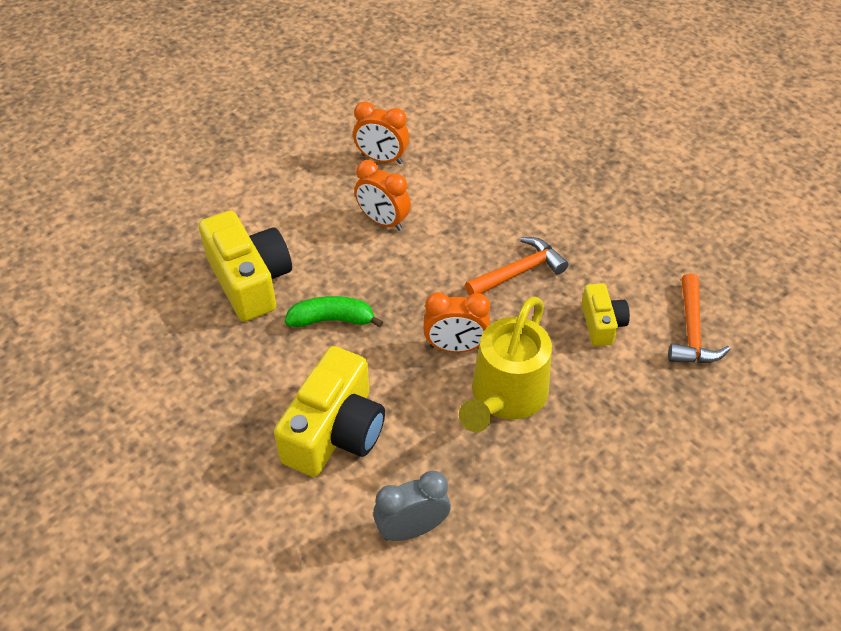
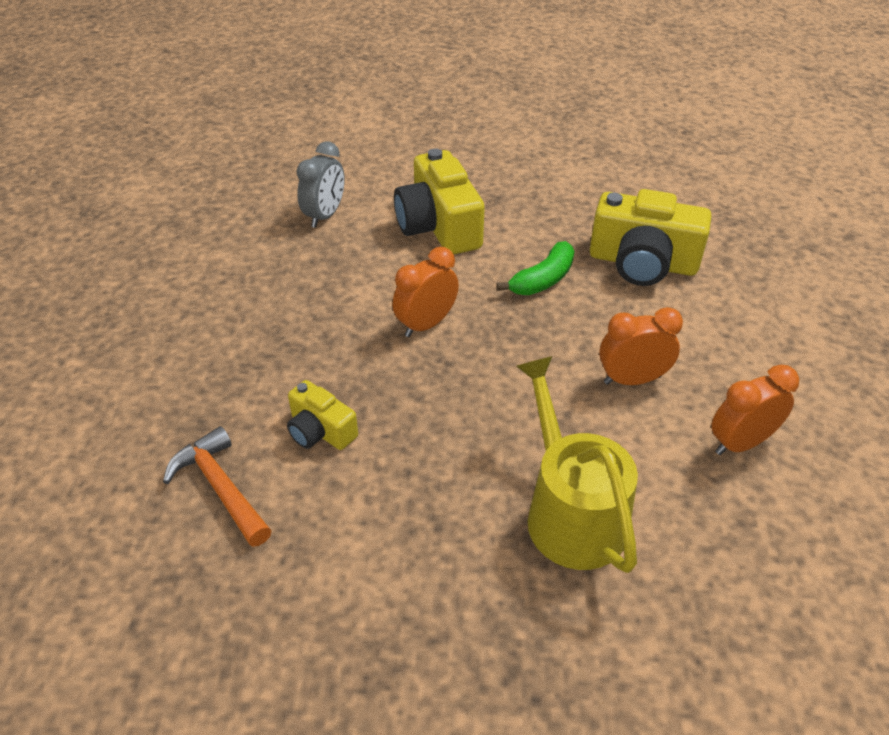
camera: 135 degrees right, 5 degrees down
yellow watering can [459,297,552,432] -> yellow watering can moved to [516,356,638,573]
orange hammer [465,237,568,295] -> none

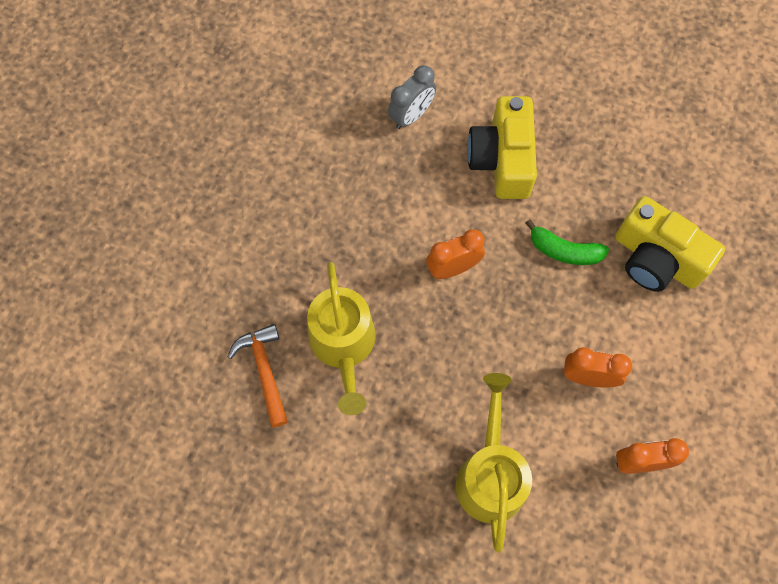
camera: 20 degrees right, 25 degrees up
yellow camera [287,380,358,450] -> yellow watering can [307,262,376,415]
green banana [497,241,574,295] -> green banana turned 45 degrees clockwise [526,219,609,265]

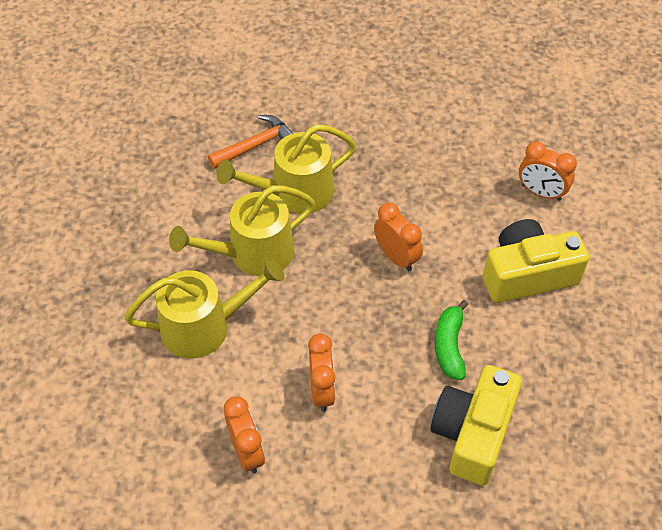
camera: 75 degrees right, 15 degrees down
grey clock [388,65,436,129] -> orange clock [519,141,577,201]
none -> yellow watering can [169,185,315,276]

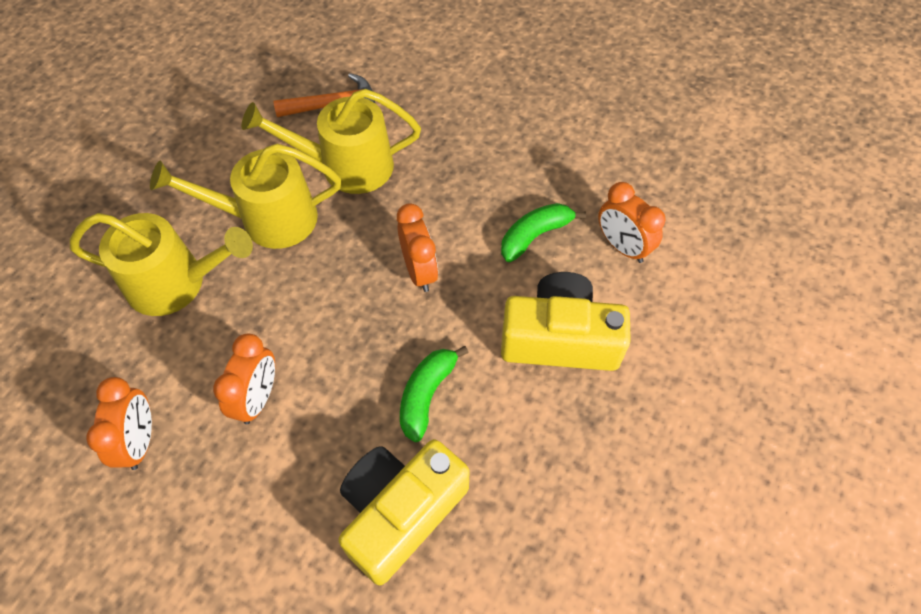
camera: 20 degrees right, 5 degrees up
none -> green banana [501,203,586,262]

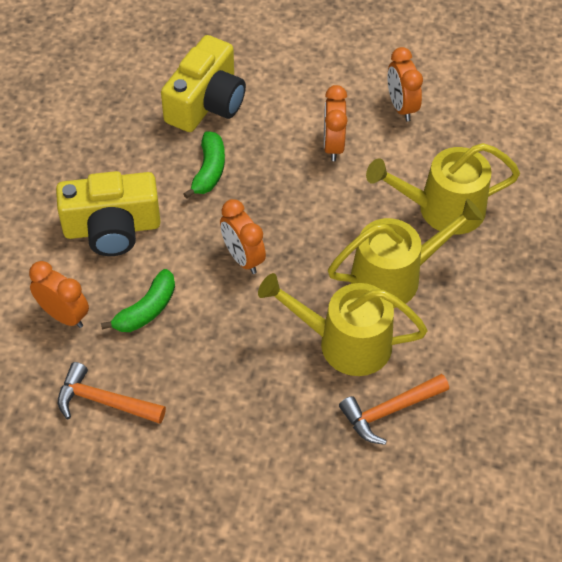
camera: 165 degrees right, 5 degrees down
yellow watering can [242,89,421,194] -> yellow watering can turned 150 degrees counterclockwise [258,273,427,376]
none -> orange hammer [58,362,166,424]

